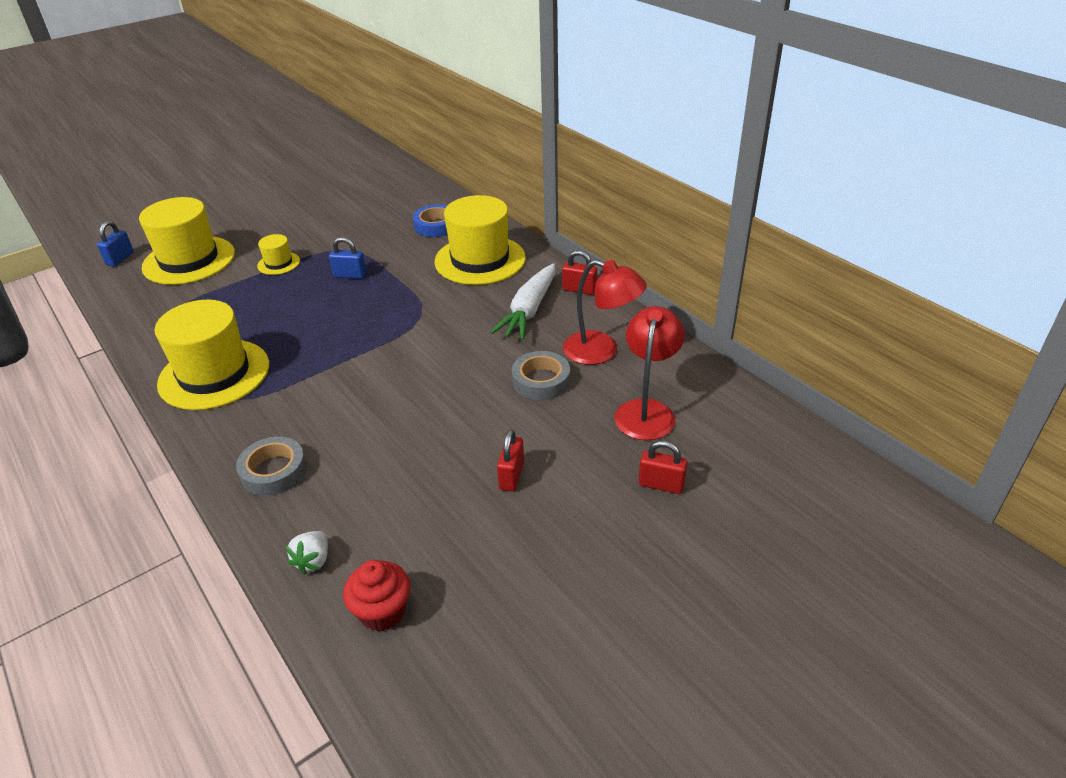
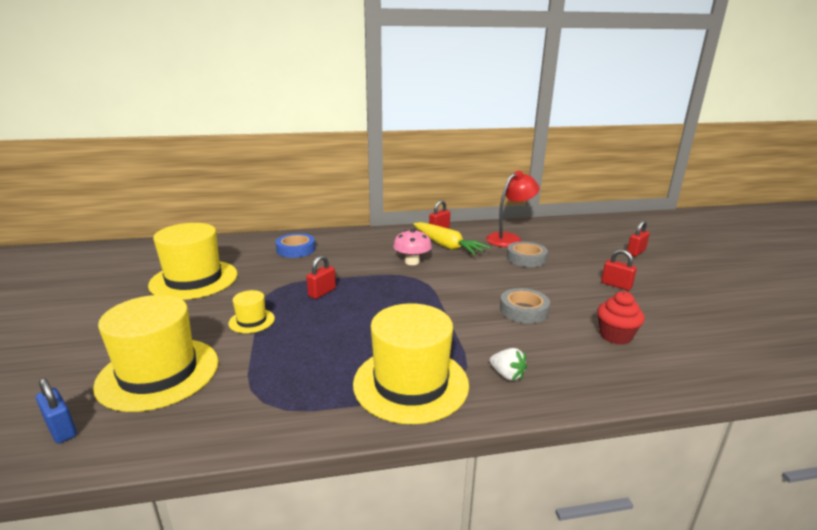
camera: 65 degrees left, 15 degrees down
grey tape [236,436,307,496] -> grey tape moved to [500,288,550,323]
white strawberry [285,531,328,574] -> white strawberry moved to [490,348,527,381]
blue padlock [329,237,366,279] -> red padlock [306,255,336,299]
red cupcake [343,560,410,632] -> red cupcake moved to [597,291,645,345]
yellow hat [434,195,526,285] -> yellow hat moved to [148,223,238,300]
white carrot [490,263,555,340] -> yellow carrot [413,222,490,255]
red lamp [614,306,685,440] -> none
none -> pink mushroom [393,229,432,265]

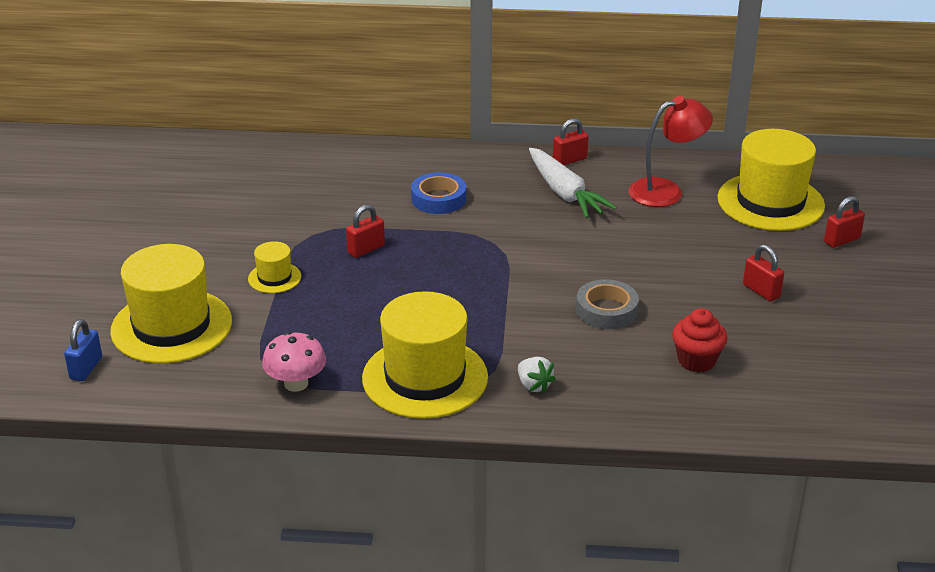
camera: 15 degrees right, 10 degrees up
blue padlock [36,378,77,444] -> blue padlock turned 45 degrees clockwise [64,319,102,381]
yellow hat [148,223,238,300] -> yellow hat moved to [717,129,825,231]
blue tape [276,233,315,258] -> blue tape moved to [411,172,466,214]
pink mushroom [393,229,432,265] -> pink mushroom moved to [262,332,326,392]
yellow carrot [413,222,490,255] -> white carrot [529,148,617,218]
grey tape [507,242,548,267] -> none

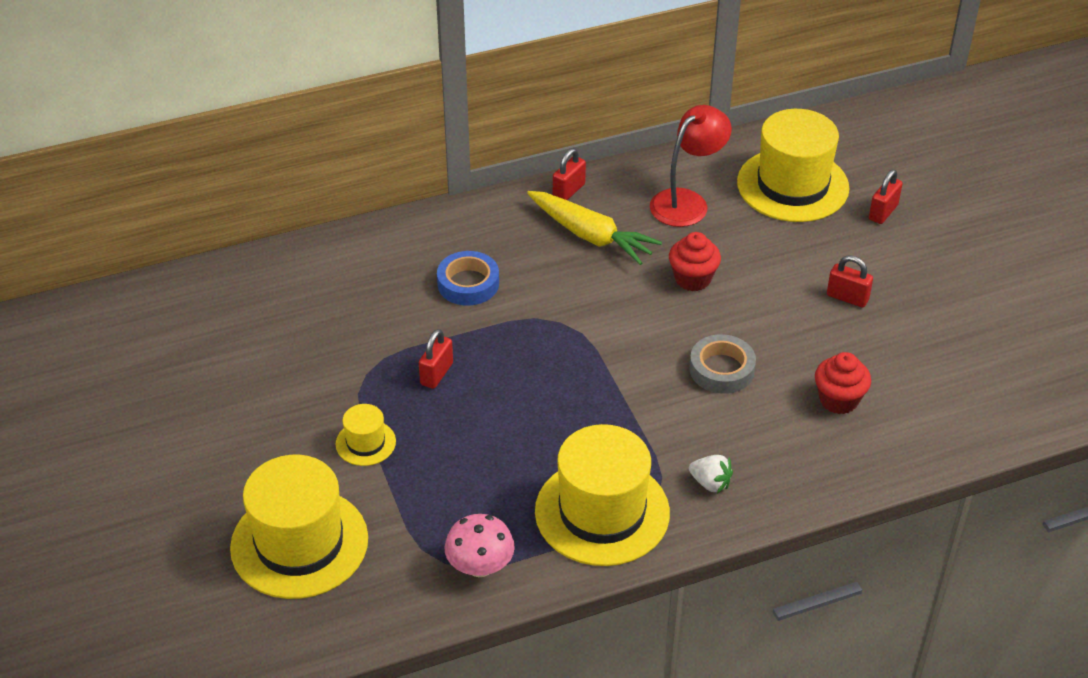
camera: 25 degrees left, 10 degrees up
blue padlock [64,319,102,381] -> none
white carrot [529,148,617,218] -> yellow carrot [527,191,662,265]
none -> red cupcake [669,232,721,291]

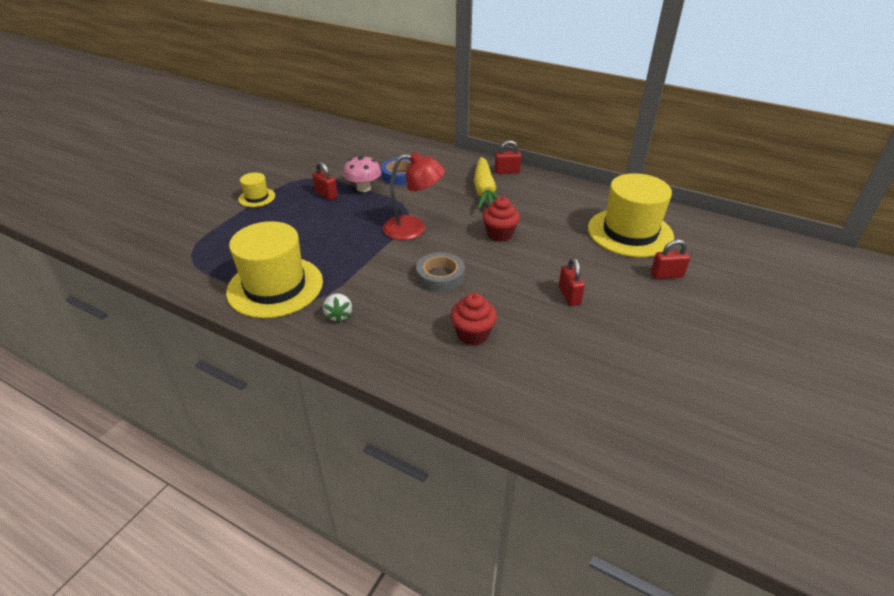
camera: 50 degrees right, 5 degrees down
yellow hat [230,455,368,599] -> none
red padlock [419,329,453,389] -> red padlock turned 60 degrees clockwise [312,162,338,200]
pink mushroom [445,514,515,577] -> pink mushroom moved to [343,155,381,192]
red lamp [650,105,732,227] -> red lamp moved to [383,152,445,240]

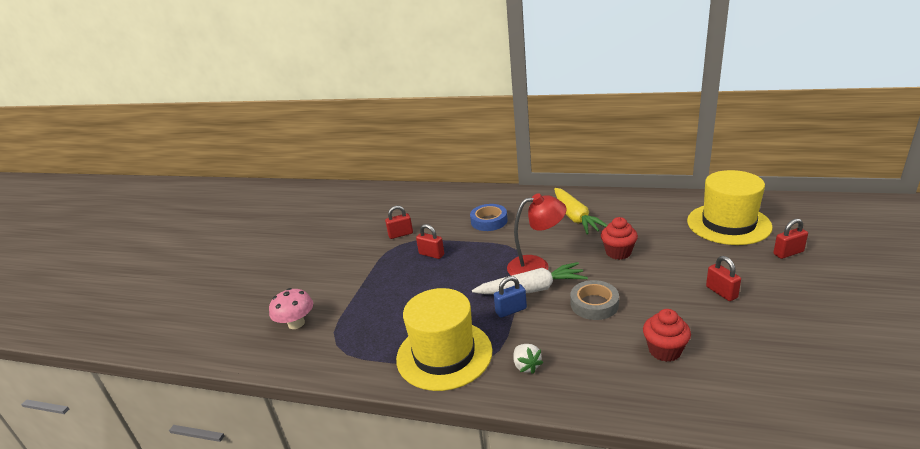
camera: 10 degrees left, 10 degrees down
yellow hat [238,172,275,207] -> none
pink mushroom [343,155,381,192] -> pink mushroom moved to [269,288,313,329]
red padlock [495,140,522,174] -> red padlock moved to [385,206,413,239]
none -> white carrot [472,262,588,294]
none -> blue padlock [494,276,527,318]

